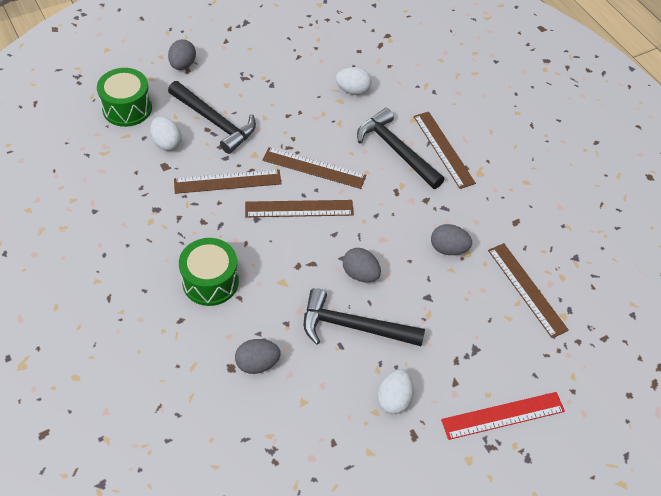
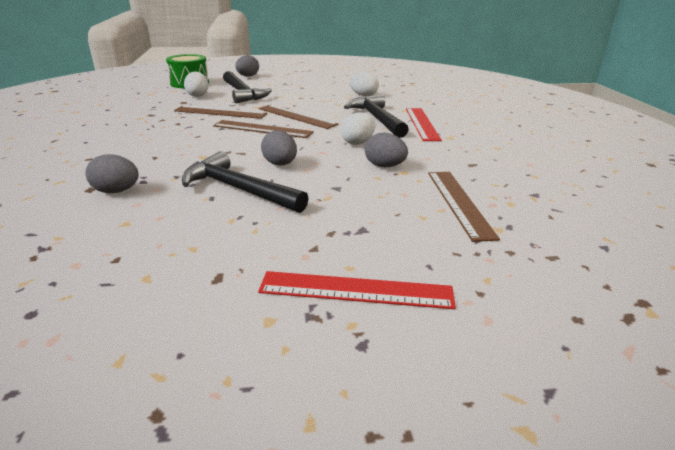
camera: 25 degrees right, 25 degrees down
green drum [179,238,239,306] -> none
white egg [378,369,414,414] -> white egg moved to [341,112,375,145]
brown ruler [413,112,476,189] -> red ruler [406,108,442,141]

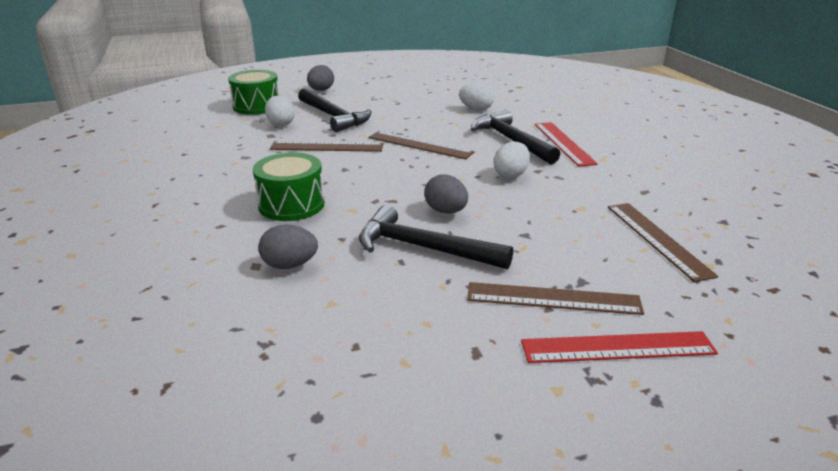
camera: 10 degrees left, 0 degrees up
brown ruler [213,120,314,138] -> brown ruler moved to [467,282,644,315]
grey egg [365,132,408,167] -> none
none -> green drum [253,153,325,221]

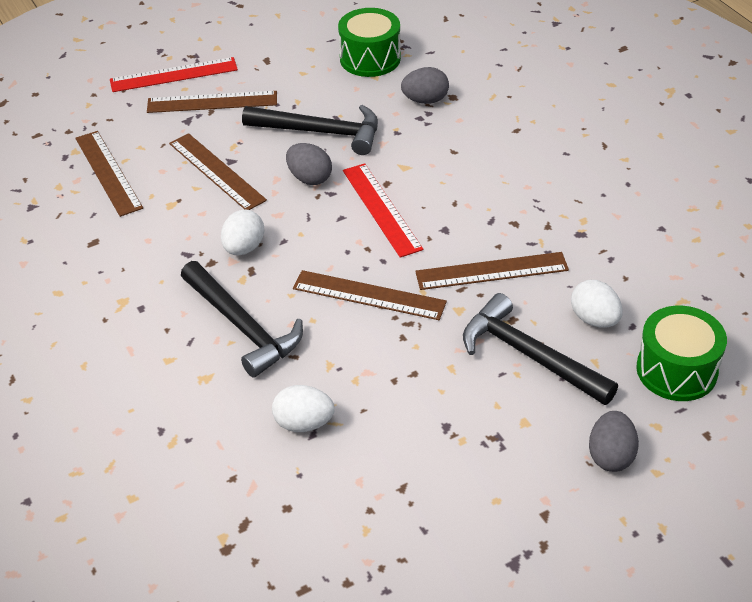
camera: 170 degrees right, 15 degrees up
green drum [253,153,325,221] -> green drum moved to [338,8,401,77]
red ruler [535,122,598,167] -> red ruler moved to [343,163,423,258]
none -> brown ruler [169,133,267,210]

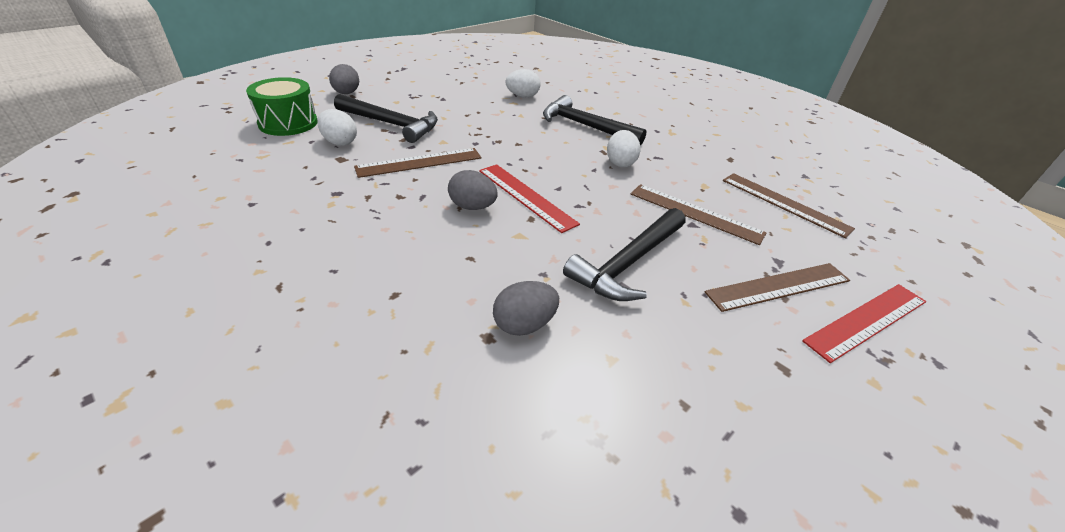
camera: 160 degrees right, 5 degrees down
black hammer [242,105,378,155] -> black hammer turned 45 degrees counterclockwise [563,208,685,301]
grey egg [286,143,332,185] -> grey egg moved to [448,170,498,210]
brown ruler [293,270,447,320] -> none
green drum [338,8,401,77] -> none

